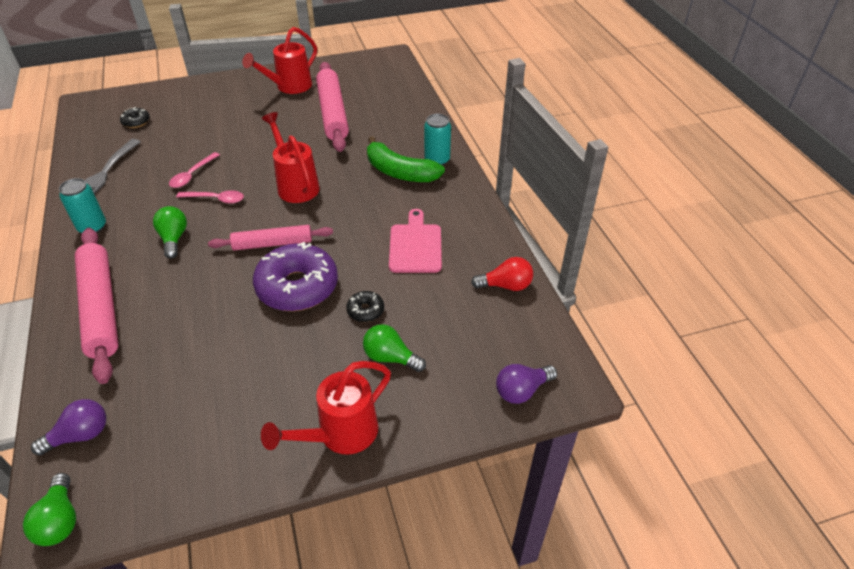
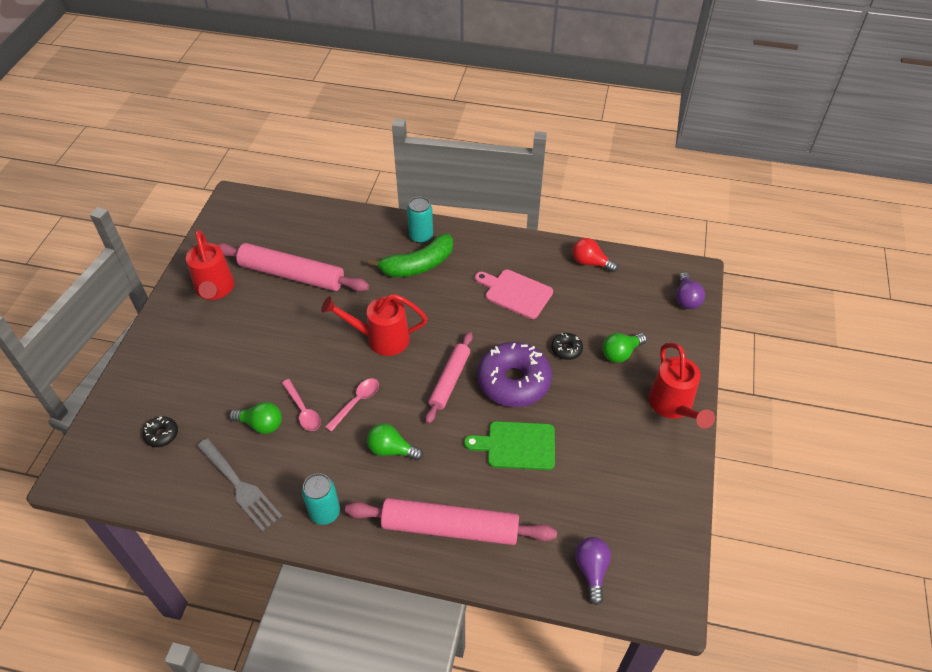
camera: 60 degrees left, 5 degrees up
green light bulb [23,473,76,546] -> green light bulb moved to [229,402,282,434]
red light bulb [471,257,533,291] -> red light bulb turned 90 degrees counterclockwise [572,238,618,272]
none -> green cutting board [464,421,555,470]

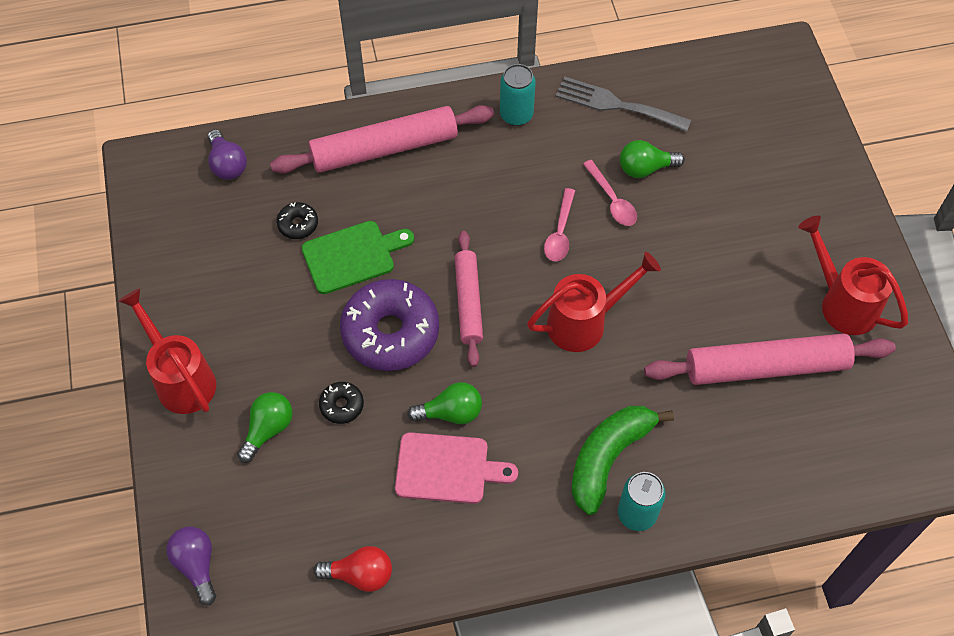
camera: 155 degrees right, 10 degrees up
black donut [142,416,178,447] -> black donut moved to [276,202,318,239]
pink spoon [282,379,321,431] -> pink spoon turned 150 degrees counterclockwise [583,160,637,226]
green light bulb [367,424,423,461] -> green light bulb moved to [407,382,482,424]

